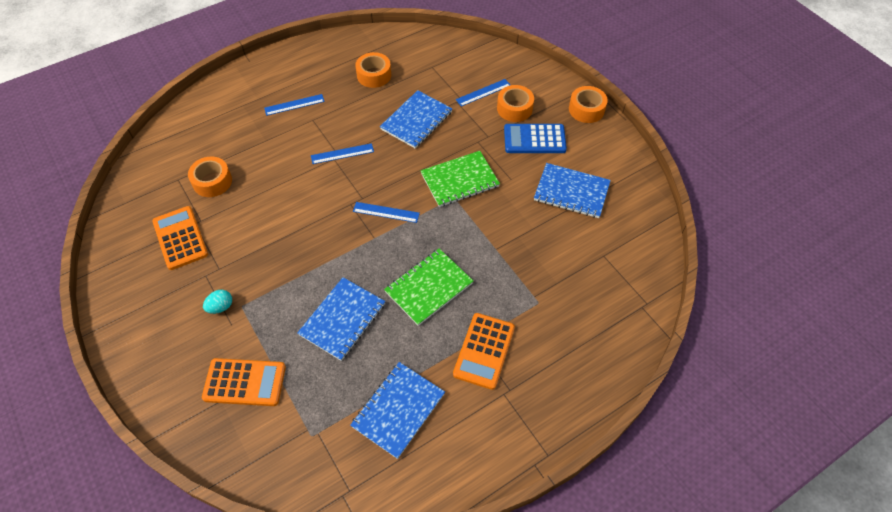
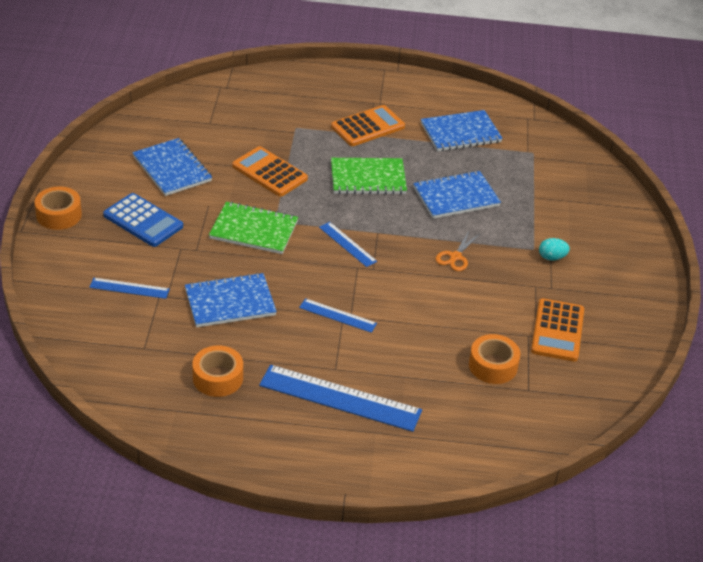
camera: 145 degrees left, 15 degrees down
orange calculator [202,358,286,406] -> orange calculator moved to [232,146,308,197]
blue ruler [264,94,325,116] -> blue ruler [259,365,422,432], size x1.93
orange tape [497,85,534,122] -> none
none -> orange scissors [435,231,479,271]

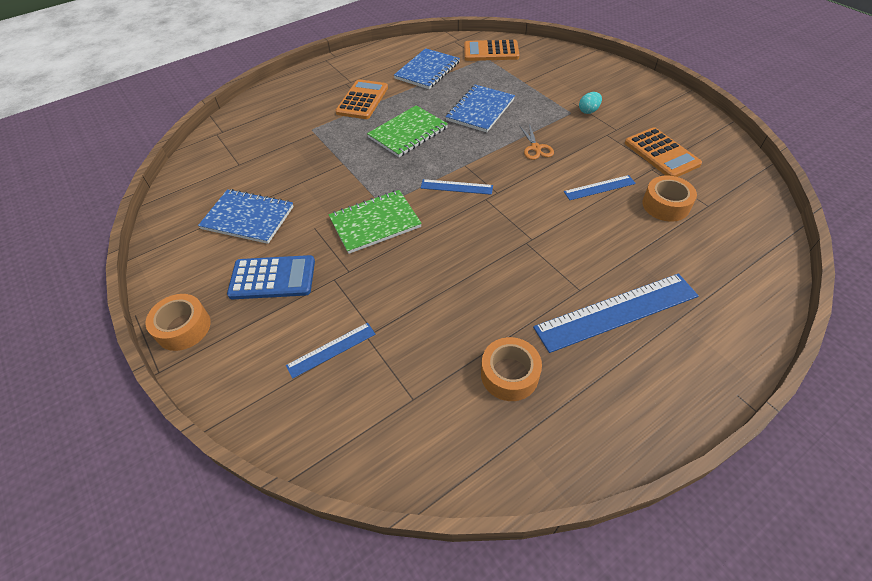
camera: 35 degrees left, 10 degrees up
blue notebook [185,273,277,327] -> none
orange calculator [232,146,308,197] -> orange calculator moved to [464,40,519,61]
blue ruler [299,298,377,333] -> blue ruler moved to [564,175,636,200]

